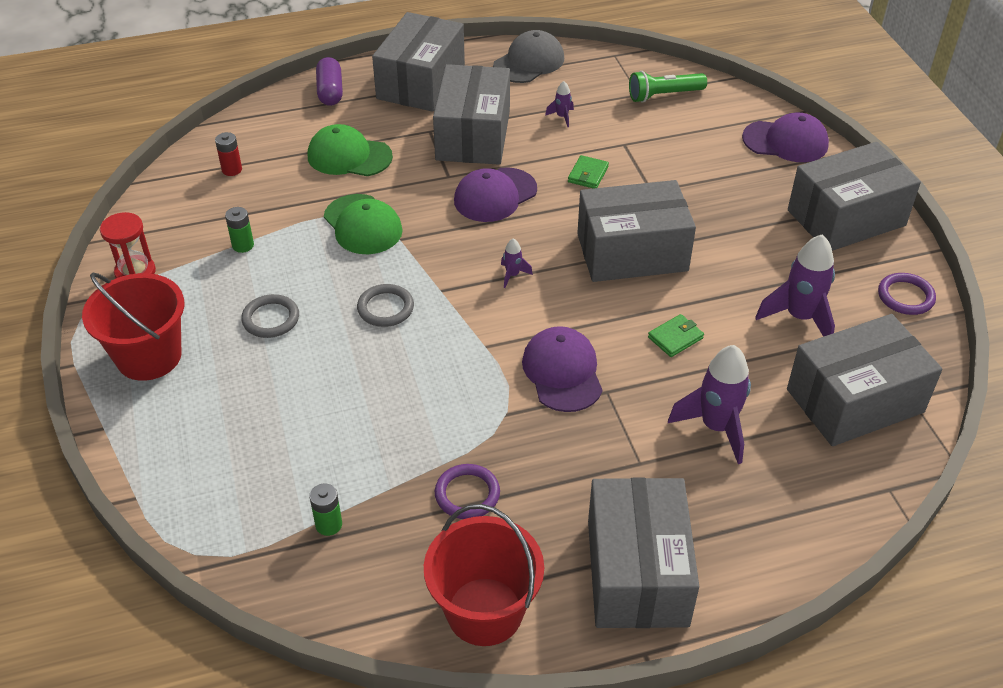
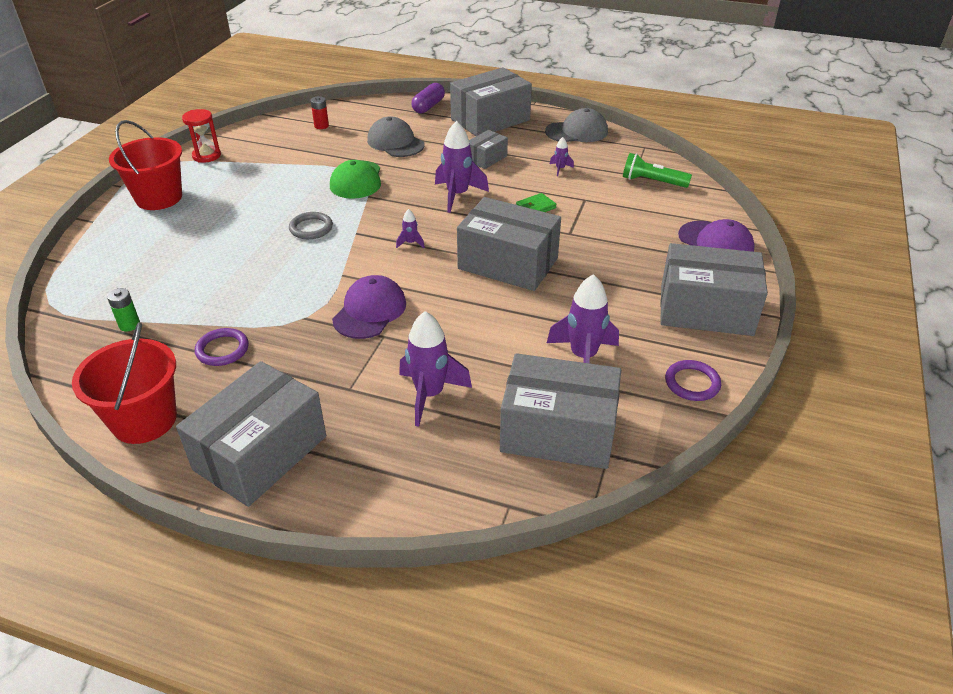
camera: 35 degrees right, 5 degrees down
green battery [225,207,254,253] -> none
grey ring [241,294,299,338] -> none
green cap [308,124,393,176] -> grey cap [367,116,425,157]
grey box [433,64,510,165] -> grey box [469,130,508,169], size x0.50
purple cap [454,167,537,222] -> purple rocket [435,121,489,213]
green wallet [648,314,704,357] -> none

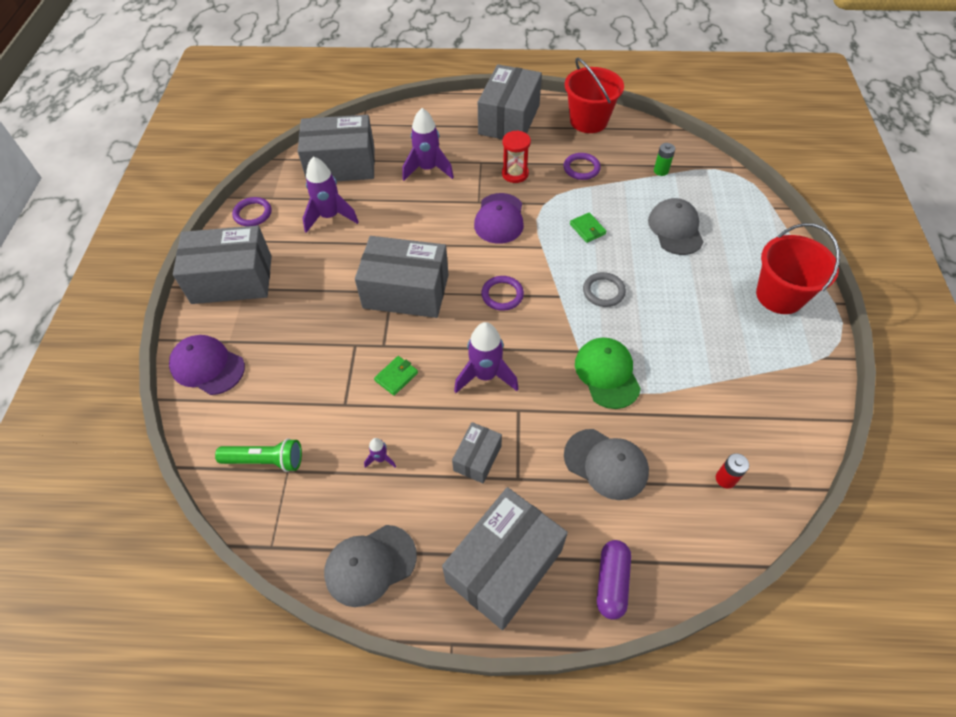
camera: 165 degrees right, 15 degrees up
red hourglass [182,109,221,163] -> red hourglass moved to [502,130,531,183]
purple rocket [396,209,425,248] -> purple ring [481,276,524,311]
none -> green wallet [570,212,606,243]
none -> grey cap [648,198,704,255]

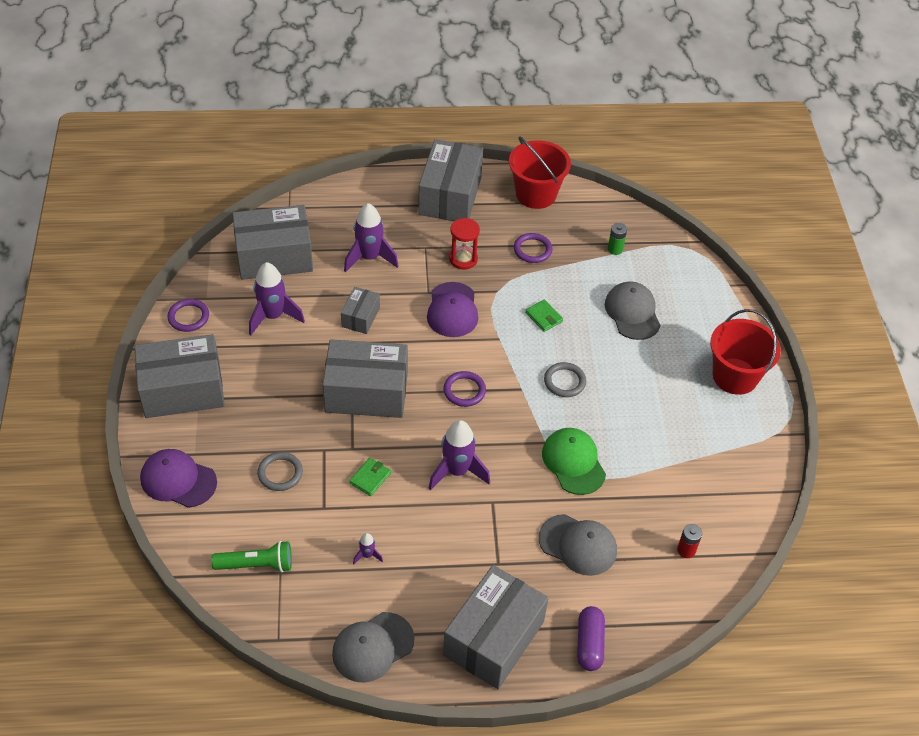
camera: 10 degrees left, 5 degrees down
grey box [452,422,502,483] -> grey box moved to [341,287,380,334]
none -> grey ring [257,452,303,491]

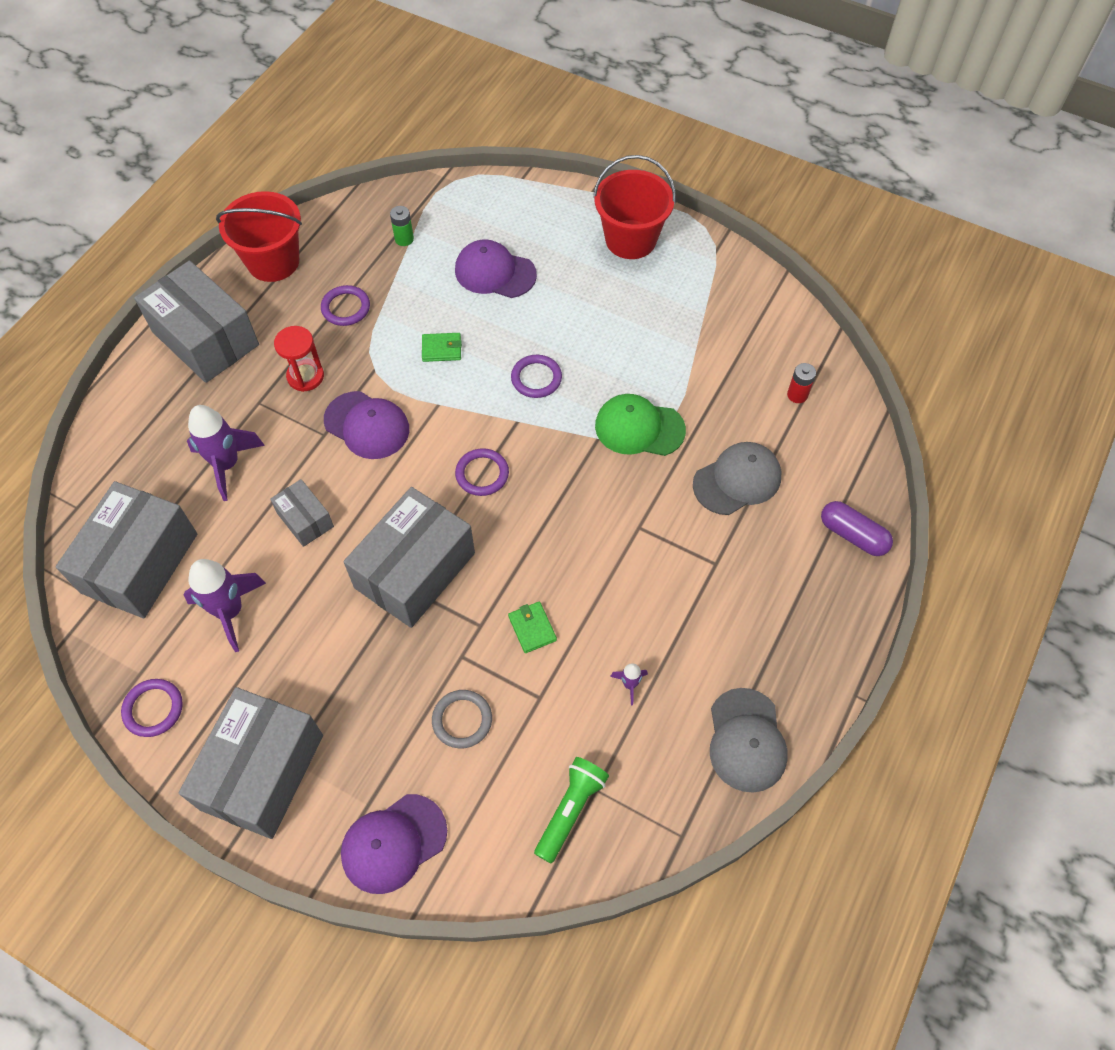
camera: 55 degrees left, 10 degrees up
purple rocket [429,420,490,490] -> none
grey box [443,565,549,689] -> none
grey ring [544,362,586,397] -> purple ring [511,355,562,398]
grey cap [605,281,661,340] -> purple cap [455,239,537,298]

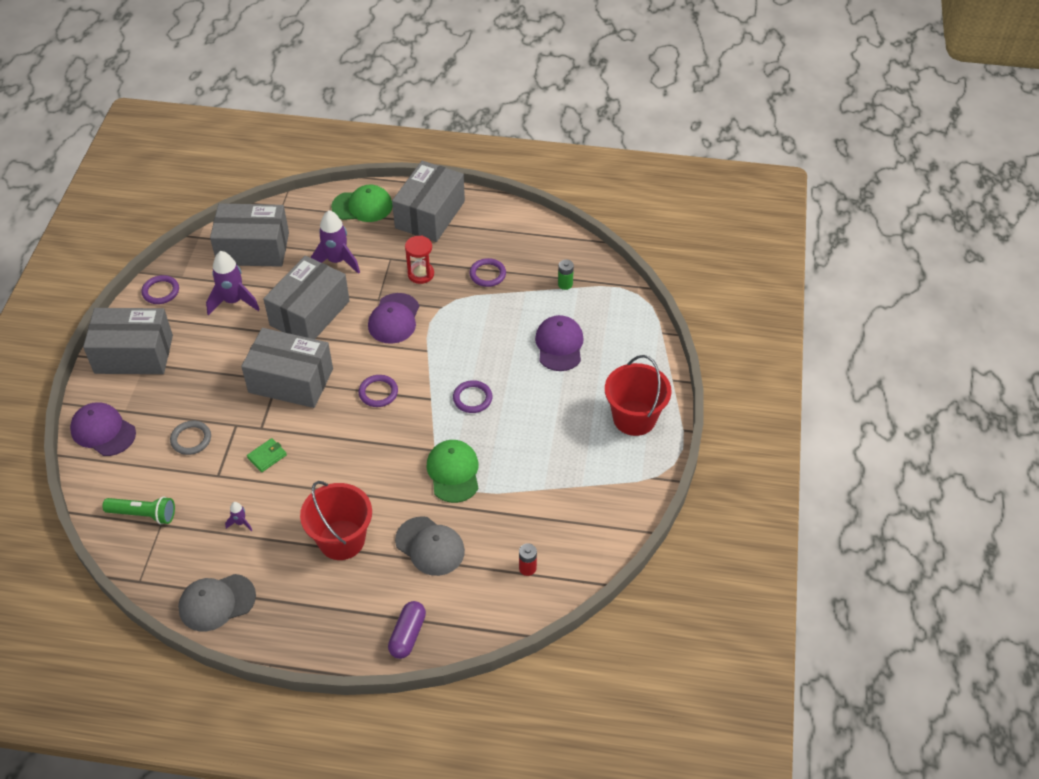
camera: 70 degrees right, 10 degrees down
red bucket [216,191,302,282] -> red bucket moved to [300,481,372,560]
grey box [270,479,334,547] -> grey box [263,256,350,339], size x2.00
green wallet [422,333,462,362] -> none
none -> green cap [331,184,393,222]

